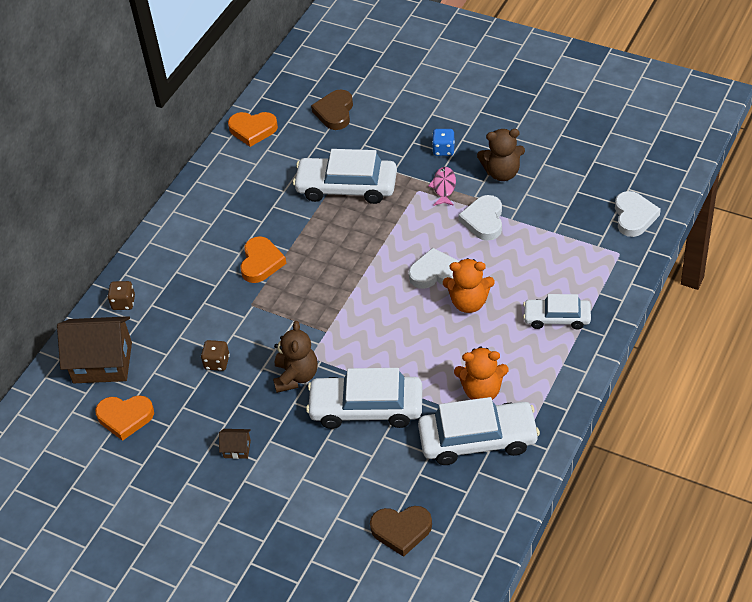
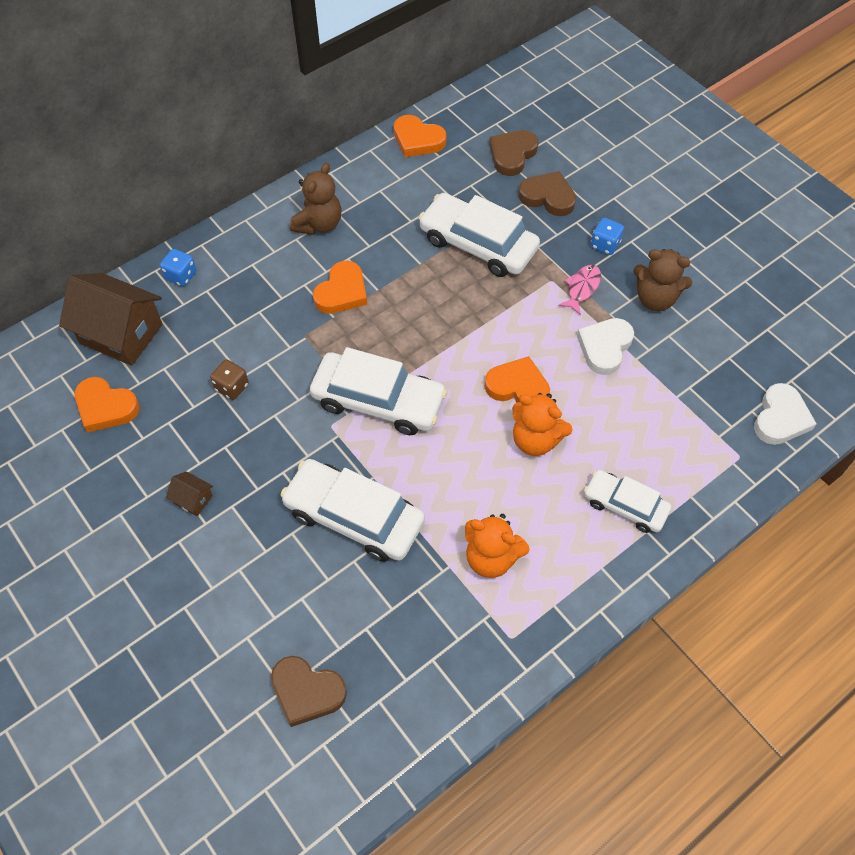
camera: 20 degrees right, 10 degrees up
brown dice [108,281,135,310] -> blue dice [160,249,196,287]
brown teddy bear [273,321,318,393] -> brown teddy bear moved to [290,162,342,235]
white heart [409,248,459,289] -> orange heart [485,356,550,403]
white car [418,397,540,465] -> white car moved to [310,347,447,435]
none -> brown heart [518,171,576,216]

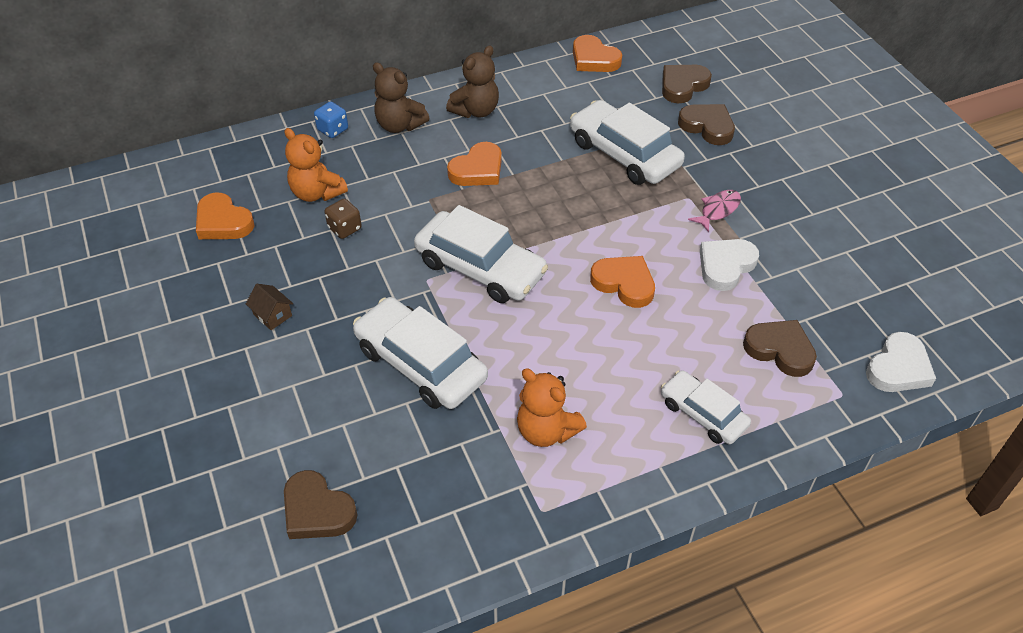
camera: 15 degrees right, 10 degrees down
brown house [59,273,163,366] -> none
orange teddy bear [512,393,572,456] -> orange teddy bear moved to [285,128,348,202]
blue dice [591,218,624,255] -> none
brown teddy bear [633,249,692,311] -> brown teddy bear moved to [373,62,429,133]
none -> brown heart [743,320,817,377]

